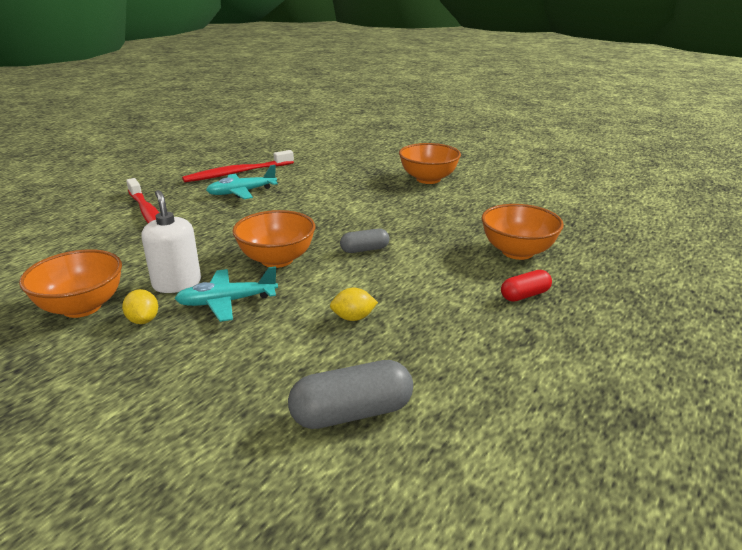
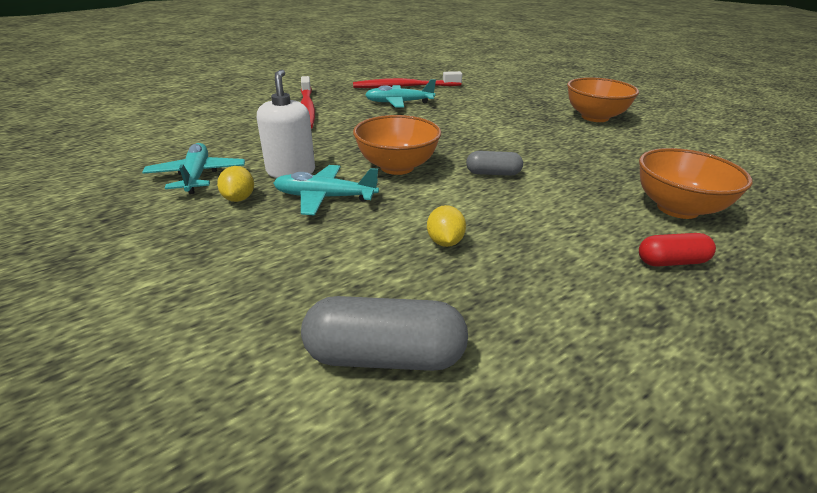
camera: 20 degrees right, 5 degrees up
orange bowl [19,249,122,318] -> turquoise plane [142,143,245,194]
yellow lemon [330,288,378,321] -> yellow lemon turned 75 degrees clockwise [427,205,466,247]

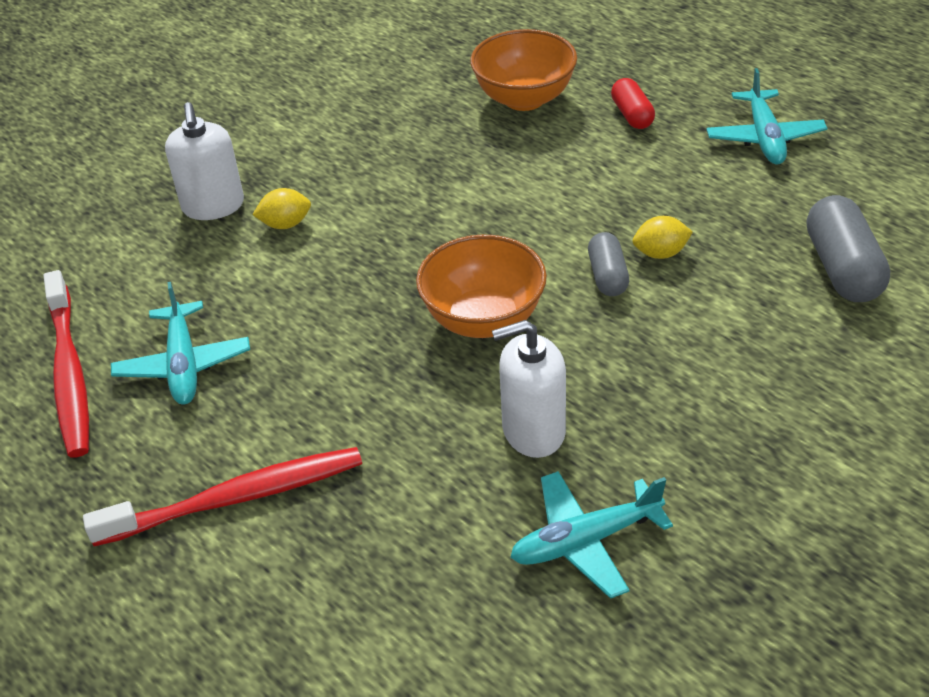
camera: 95 degrees left, 10 degrees up
yellow lemon [217,166,254,202] -> yellow lemon moved to [252,188,311,229]
turquoise plane [273,165,379,216] -> turquoise plane moved to [706,68,827,165]
grey capsule [466,151,523,176] -> grey capsule moved to [588,232,629,296]
orange bowl [567,77,639,122] -> none
none -> white soap dispenser [165,102,244,220]

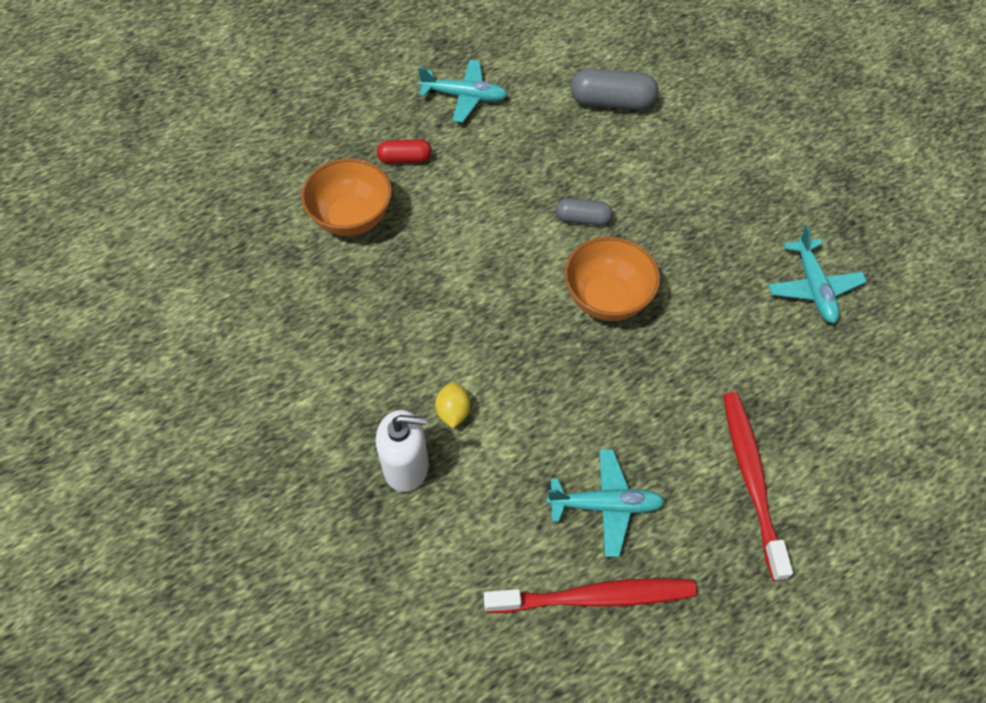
camera: 80 degrees left, 15 degrees up
white soap dispenser [492,320,566,458] -> none
yellow lemon [633,216,693,259] -> none

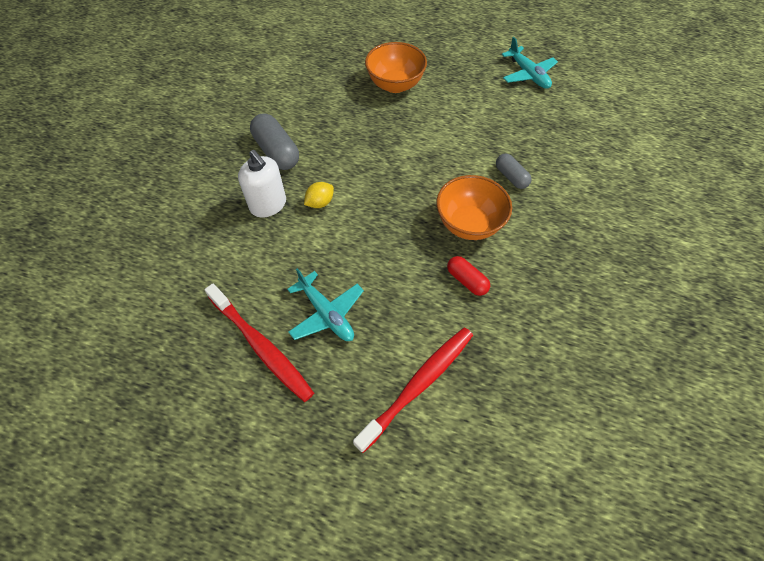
camera: 50 degrees right, 0 degrees up
red capsule [377,139,432,164] -> red capsule moved to [447,256,490,296]
grey capsule [570,68,658,110] -> grey capsule moved to [250,113,299,170]
turquoise plane [768,226,867,323] -> none

